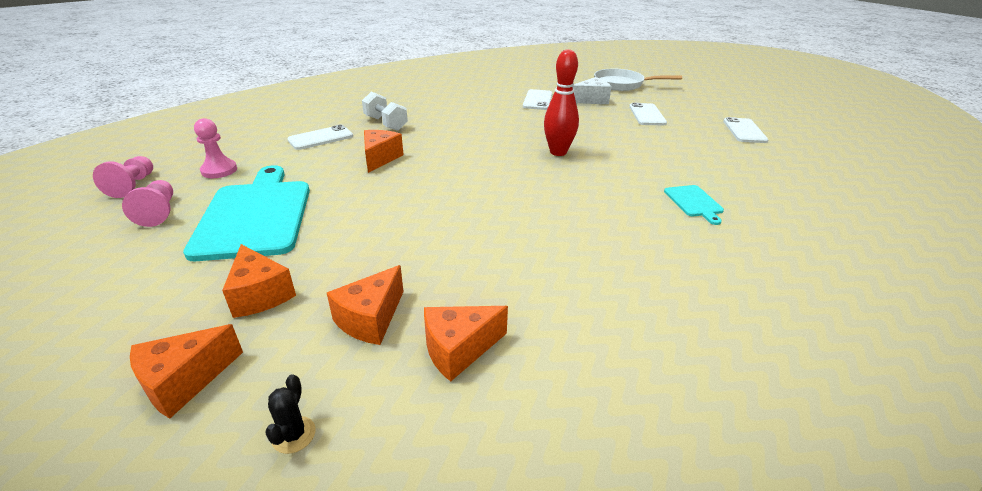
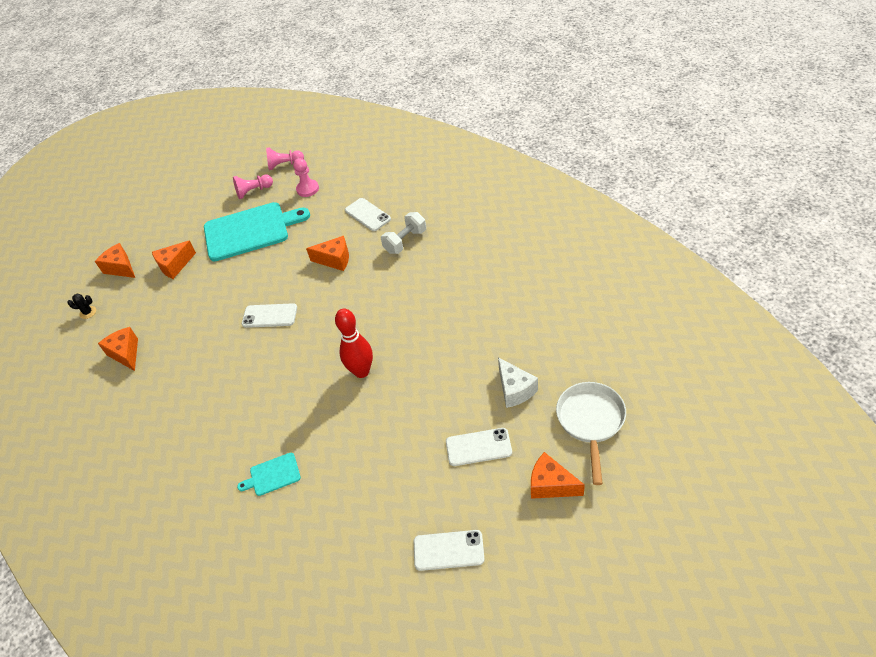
camera: 90 degrees right, 15 degrees up
orange cheese [327,265,404,345] -> orange cheese moved to [531,452,585,499]
white phone [523,89,552,110] -> white phone moved to [242,303,297,328]

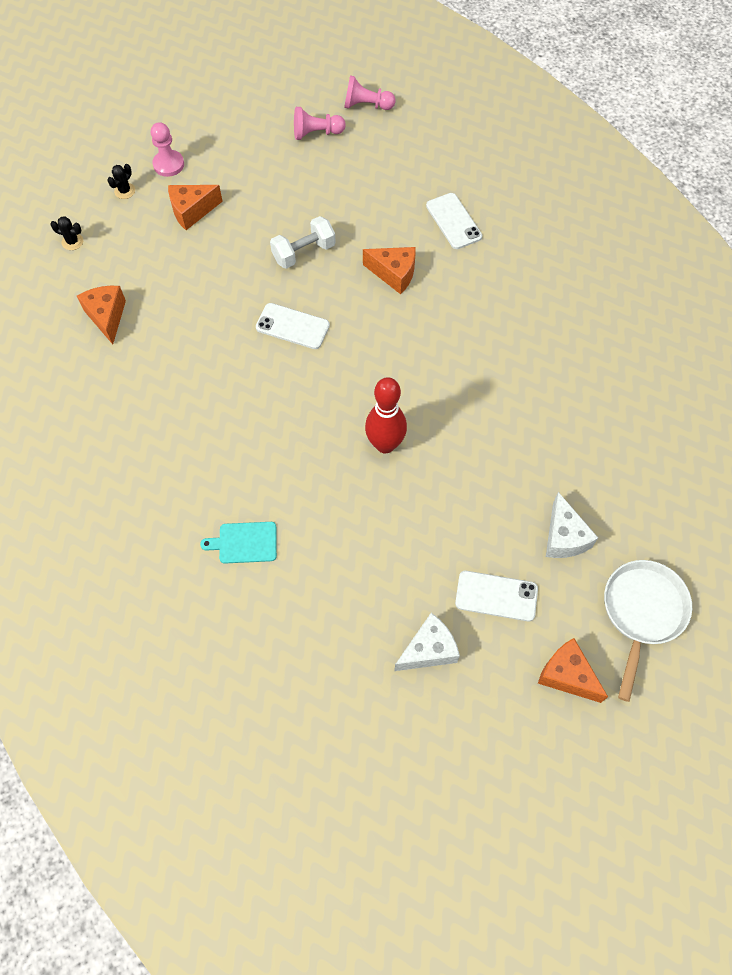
camera: 10 degrees right, 15 degrees up
orange cheese [95,243,135,278] -> black cactus [107,164,135,199]
turquoise cutting board [204,202,310,262] -> none
pink pawn [293,158,319,197] -> pink pawn moved to [151,122,184,177]
white dumbbell [381,212,426,254] -> white dumbbell moved to [270,216,336,269]
white phone [414,530,485,571] -> none
none -> white cheese [394,613,460,671]

